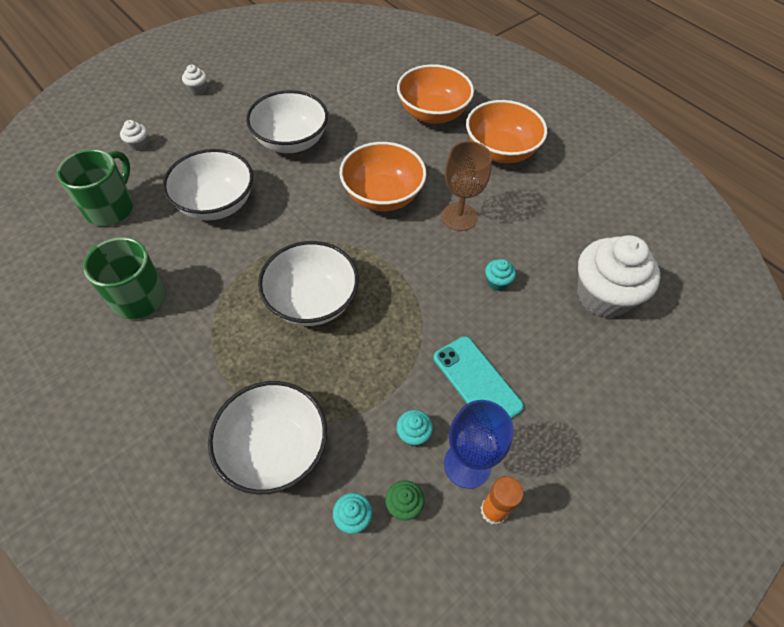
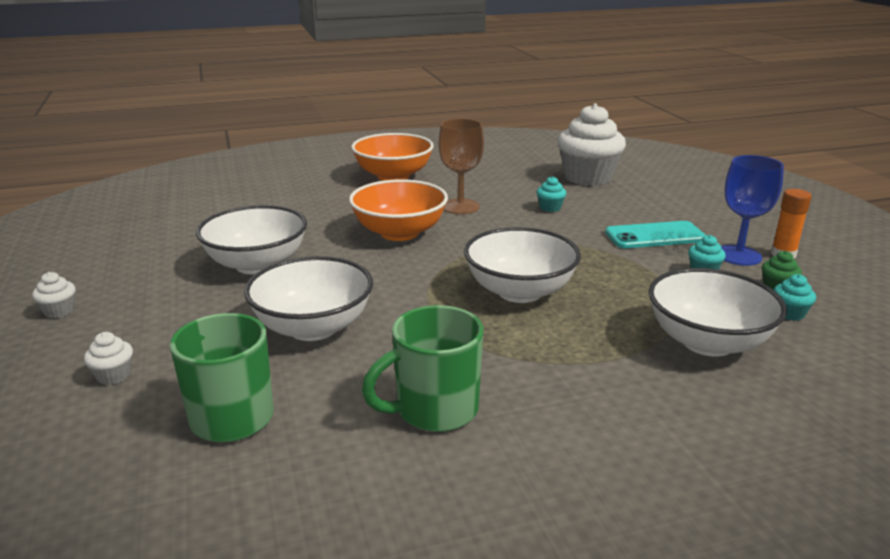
camera: 65 degrees left, 30 degrees down
orange bowl [397,64,474,124] -> none

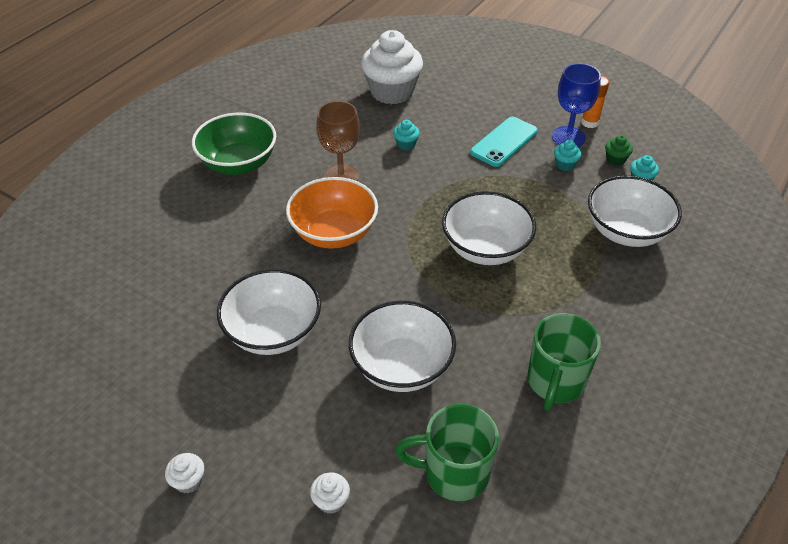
camera: 40 degrees left, 20 degrees up
orange bowl [351,133,434,181] -> green bowl [192,113,276,175]

